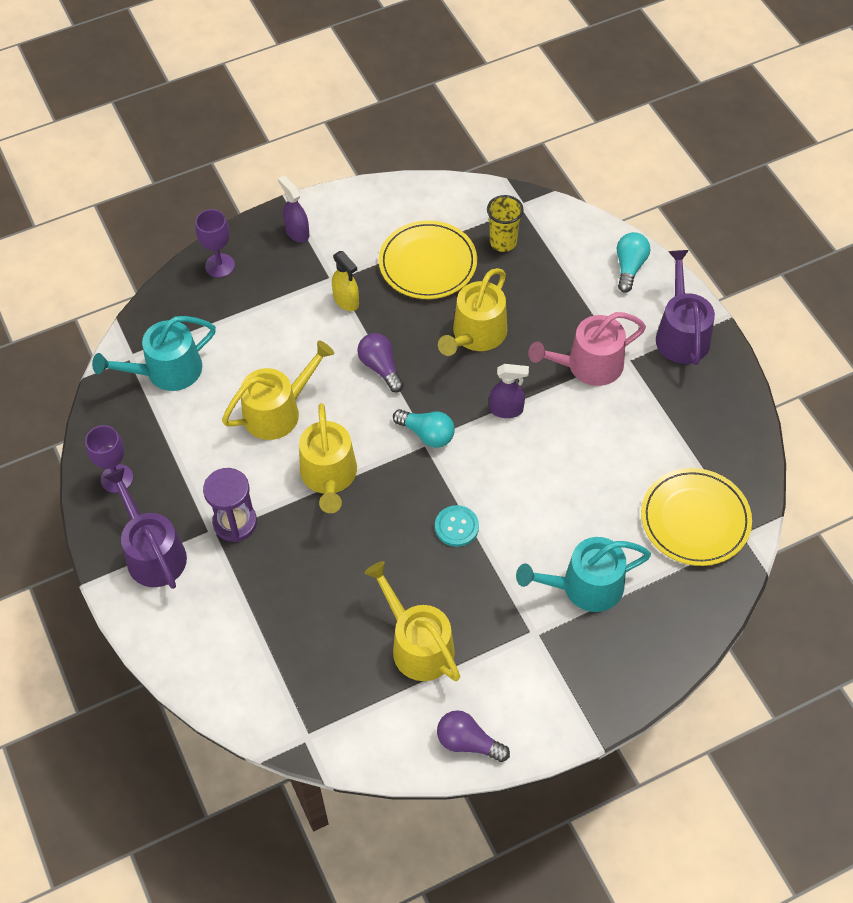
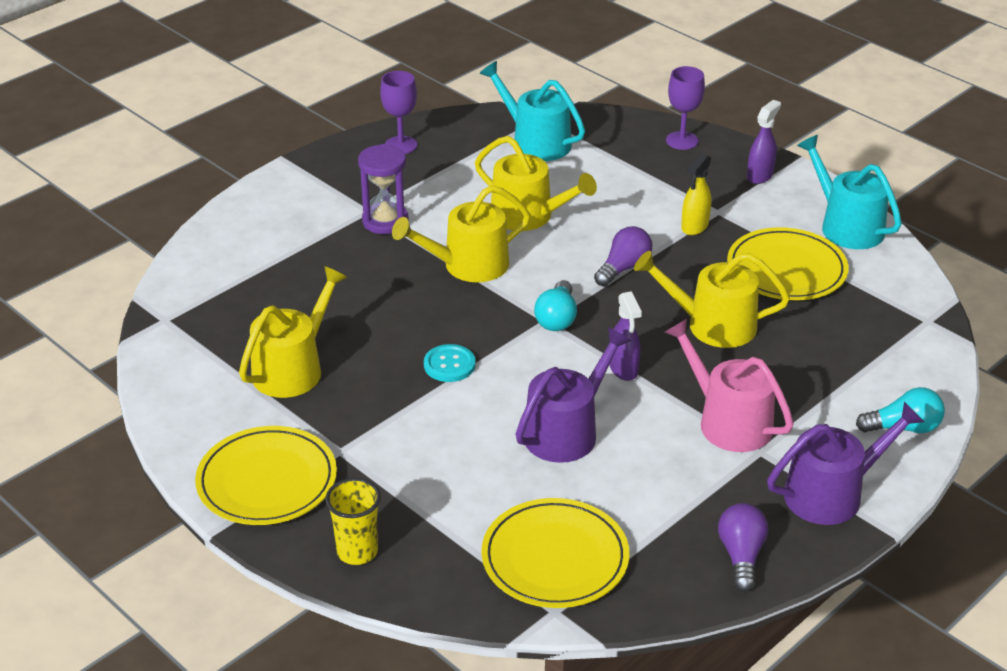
camera: 70 degrees right, 20 degrees down
purple watering can [104,468,187,589] -> purple watering can moved to [516,327,631,463]
purple light bulb [437,710,510,762] -> purple light bulb moved to [718,503,768,592]
yellow cup [487,195,523,252] -> yellow cup moved to [325,478,381,565]
turquoise watering can [516,537,651,612] -> turquoise watering can moved to [797,135,902,249]
none -> yellow plate [195,426,337,525]

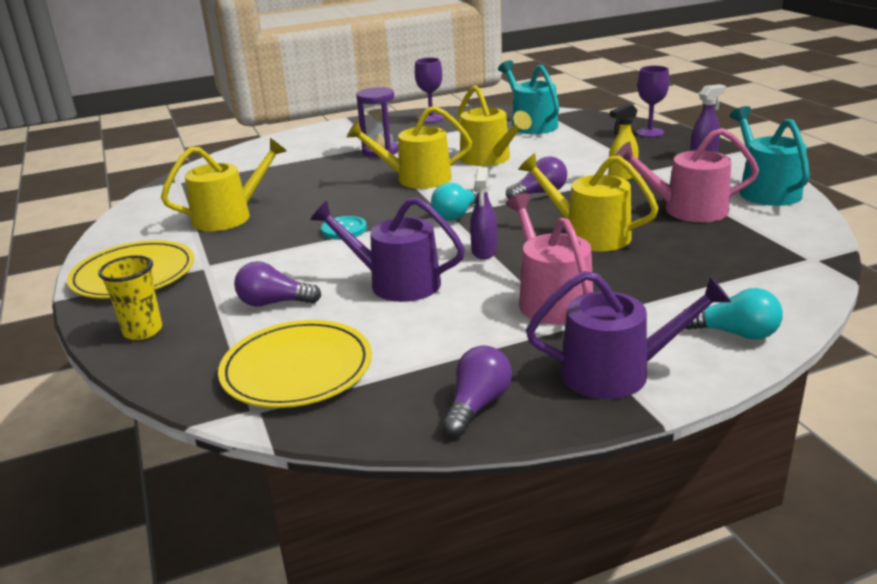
camera: 25 degrees right, 10 degrees down
purple watering can [516,327,631,463] -> purple watering can turned 135 degrees counterclockwise [310,197,465,302]
yellow plate [727,227,849,300] -> pink watering can [615,128,759,222]
none -> purple light bulb [234,261,321,307]

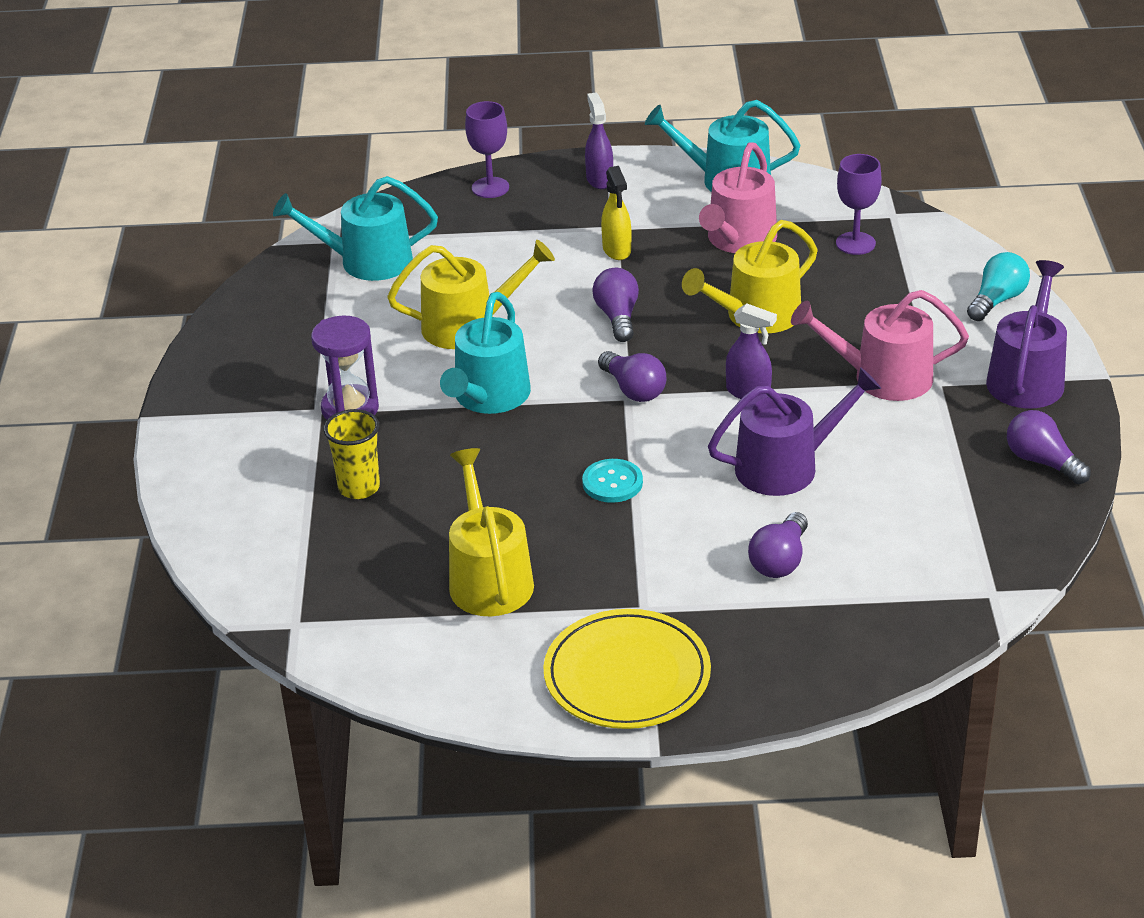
camera: 70 degrees left, 10 degrees up
yellow cup [98,255,162,340] -> yellow cup moved to [324,409,380,499]
yellow plate [218,320,372,408] -> none
purple watering can [310,197,465,302] -> purple watering can turned 150 degrees counterclockwise [708,367,881,496]
yellow watering can [347,106,472,189] -> turquoise watering can [440,292,531,414]
purple goblet [415,57,444,123] -> purple goblet moved to [836,154,882,255]
turquoise light bulb [431,183,478,221] -> purple light bulb [598,351,666,402]

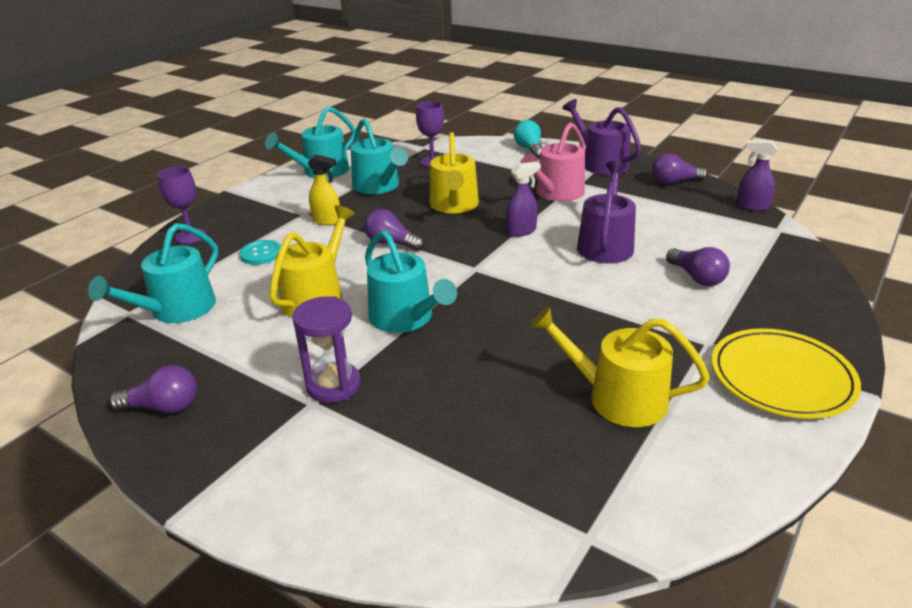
camera: 55 degrees left, 5 degrees down
yellow cup [324,409,380,499] -> none
turquoise button [582,459,643,503] -> turquoise button moved to [239,240,281,265]
purple spray bottle [585,93,613,189] -> purple spray bottle moved to [737,140,778,211]
purple light bulb [598,351,666,402] -> purple light bulb moved to [109,365,197,413]
pink watering can [699,142,777,253] -> turquoise watering can [351,118,408,194]

